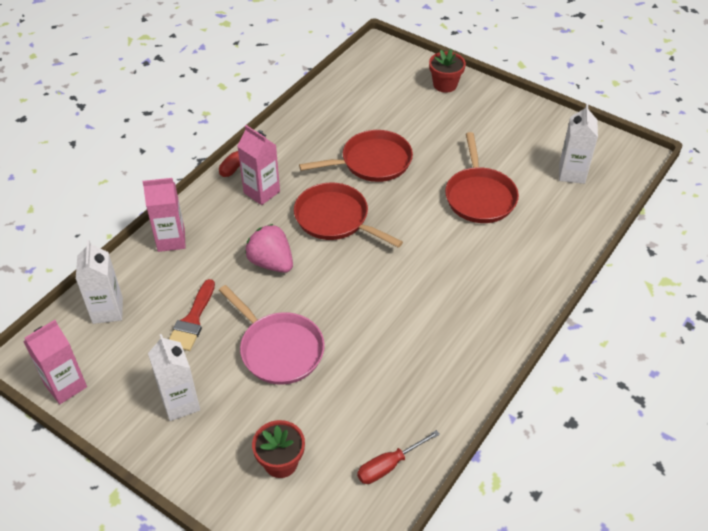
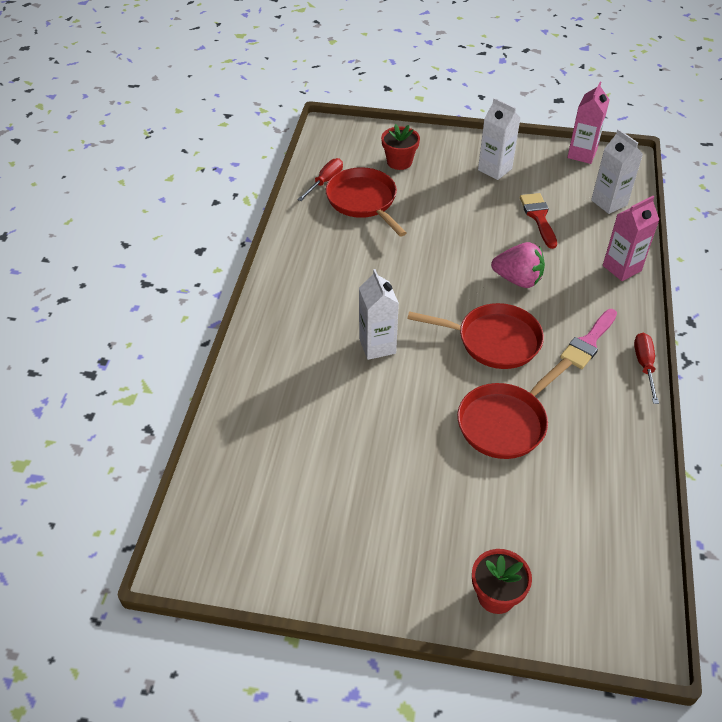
camera: 155 degrees right, 0 degrees up
pink pan [219,285,325,385] -> none
pink carton [237,125,280,205] -> pink brush [560,309,617,369]
red pan [445,132,519,223] -> red pan moved to [326,167,406,237]
white carton [559,104,598,184] -> white carton moved to [359,269,399,360]

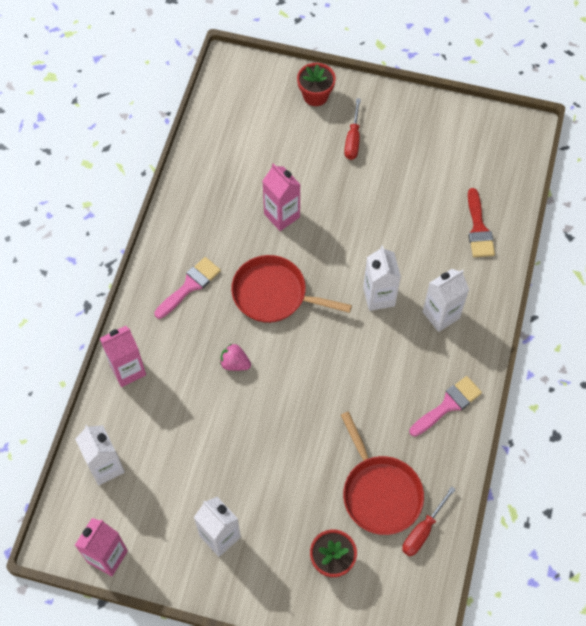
camera: 175 degrees left, 15 degrees up
red pan [457,358,572,459] -> pink carton [263,163,301,231]
pink strawberry [491,242,545,288] -> pink strawberry [220,344,251,371], size x0.62
red brush [520,193,557,249] -> red brush moved to [468,188,495,257]
red screwdriver [634,333,659,404] -> red screwdriver moved to [344,98,361,160]
none -> pink brush [410,376,482,437]
none -> white carton [423,269,469,332]

